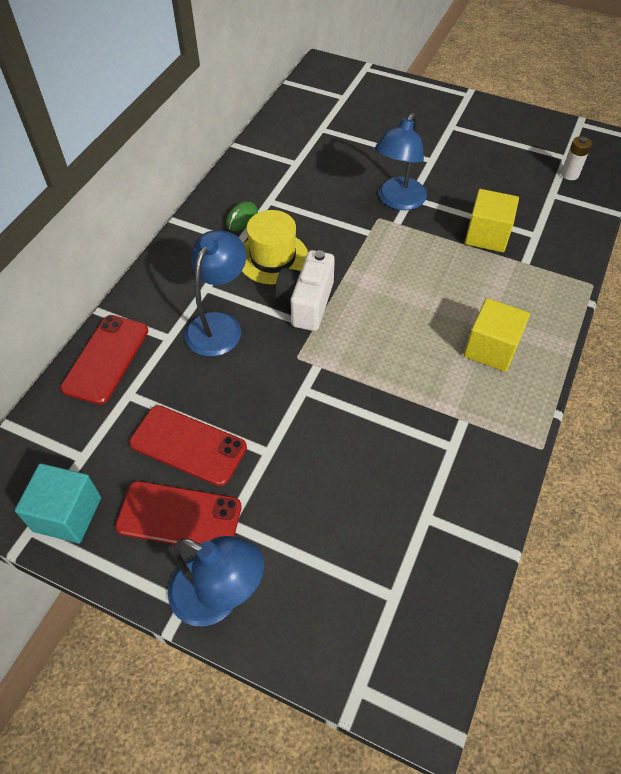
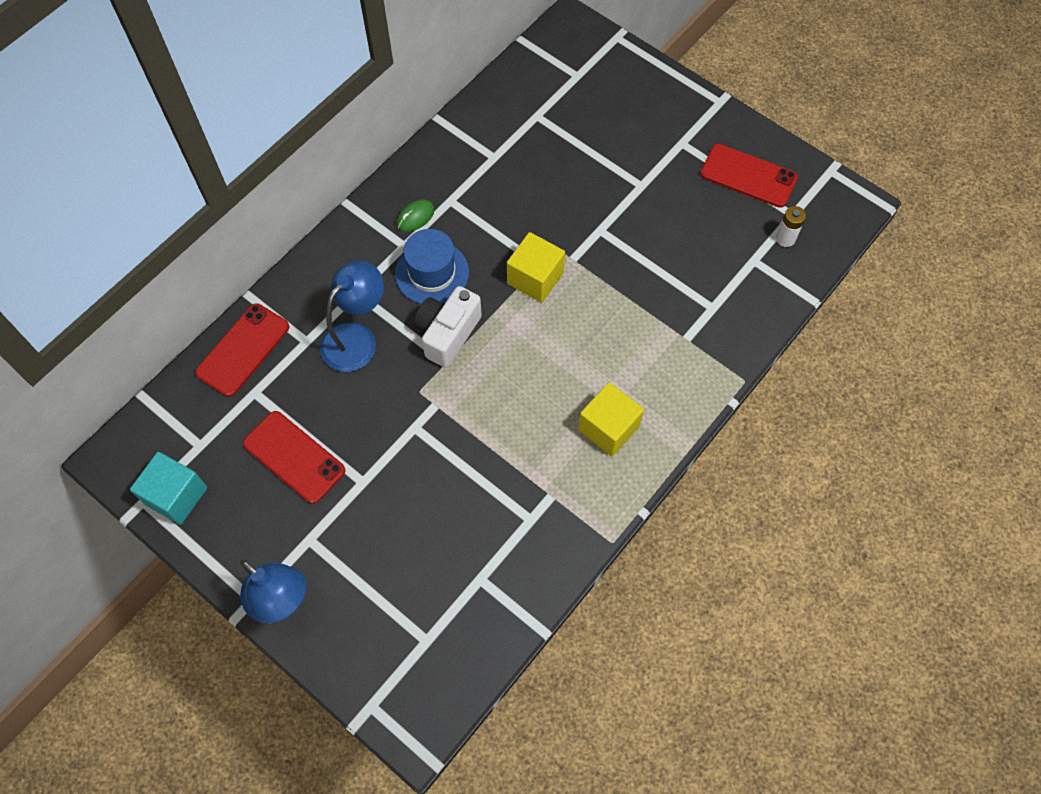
camera: 15 degrees right, 10 degrees up
red phone [115,481,242,547] -> red phone moved to [700,144,798,208]
yellow hat [242,210,308,284] -> blue hat [395,229,469,304]
blue lamp [375,113,427,210] -> none
yellow cube [465,189,519,252] -> yellow cube moved to [507,232,565,303]

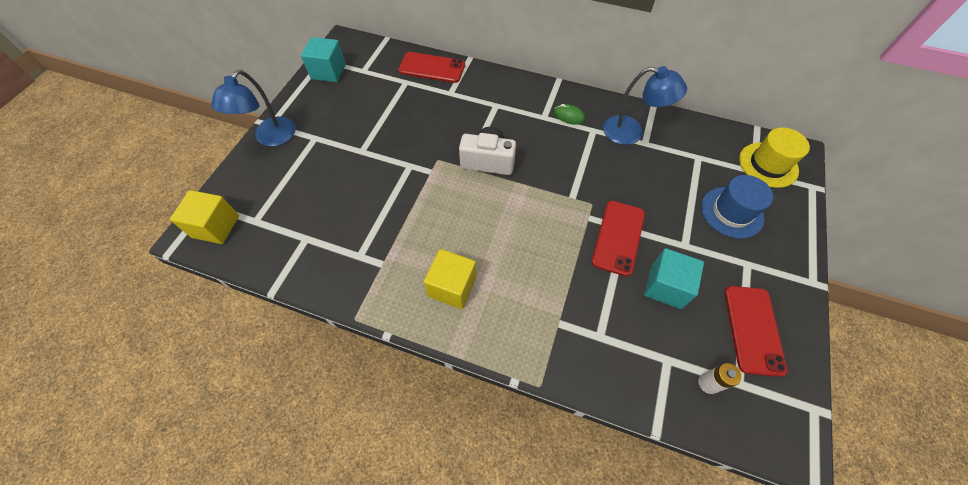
camera: 70 degrees right, 5 degrees down
red phone [243,411,345,504] -> red phone moved to [592,201,645,277]
blue lamp [320,260,384,372] -> blue lamp moved to [603,66,687,145]
blue hat [395,229,469,304] -> blue hat moved to [701,175,773,239]
yellow cube [507,232,565,303] -> yellow cube moved to [170,190,239,244]
none -> turquoise cube [644,248,704,309]
none -> yellow hat [739,127,810,188]

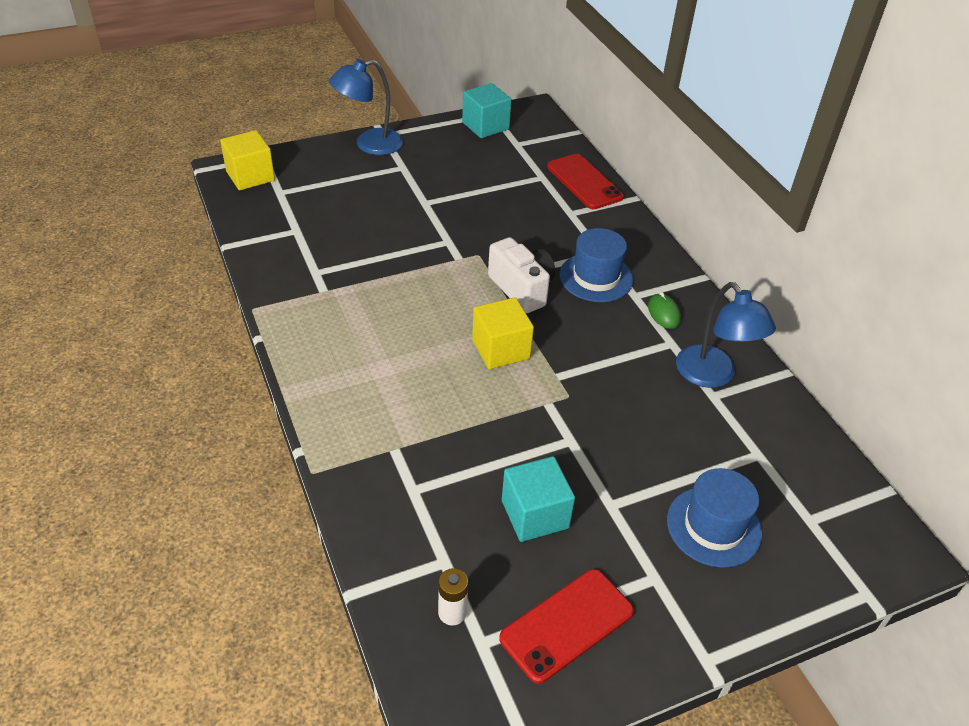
camera: 45 degrees right, 15 degrees down
yellow cube [424,249,476,309] -> yellow cube moved to [472,297,534,369]
red phone [592,201,645,277] -> none
yellow hat [739,127,810,188] -> none
none -> blue hat [559,228,633,302]

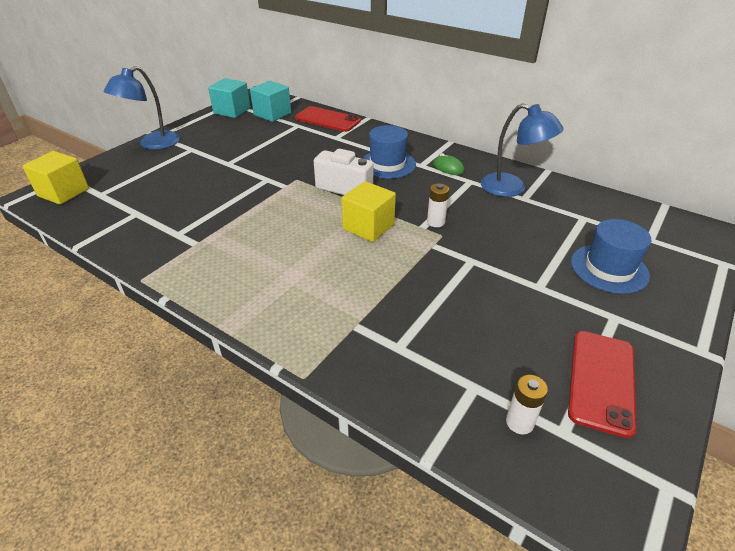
camera: 30 degrees left, 5 degrees down
turquoise cube [502,456,575,542] -> turquoise cube moved to [250,81,291,122]
none -> white battery [427,183,449,227]

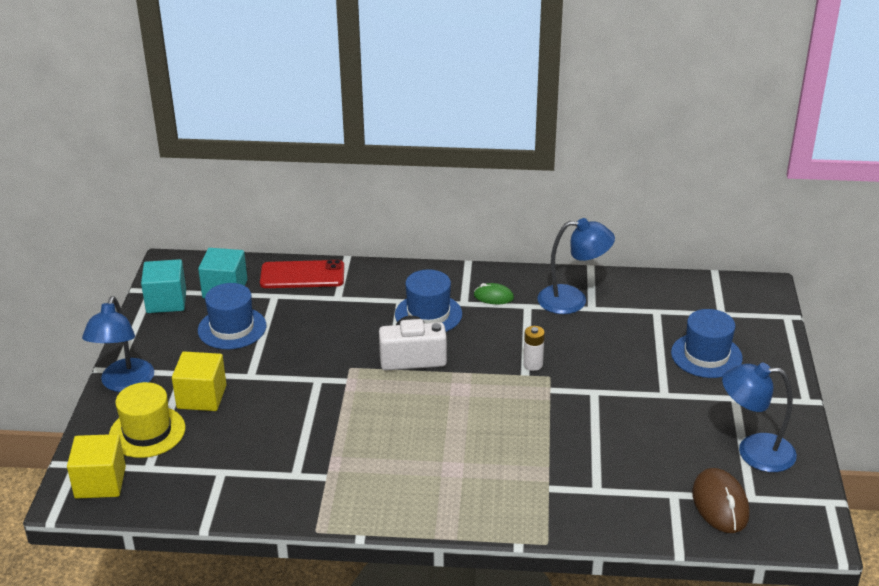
camera: 30 degrees left, 5 degrees down
yellow cube [341,181,396,242] -> yellow cube moved to [172,351,227,411]
white battery [506,375,548,434] -> brown mouse [692,468,750,533]
red phone [568,331,636,438] -> blue lamp [722,363,797,472]
none -> yellow hat [109,382,185,458]
none -> blue hat [198,283,266,349]

